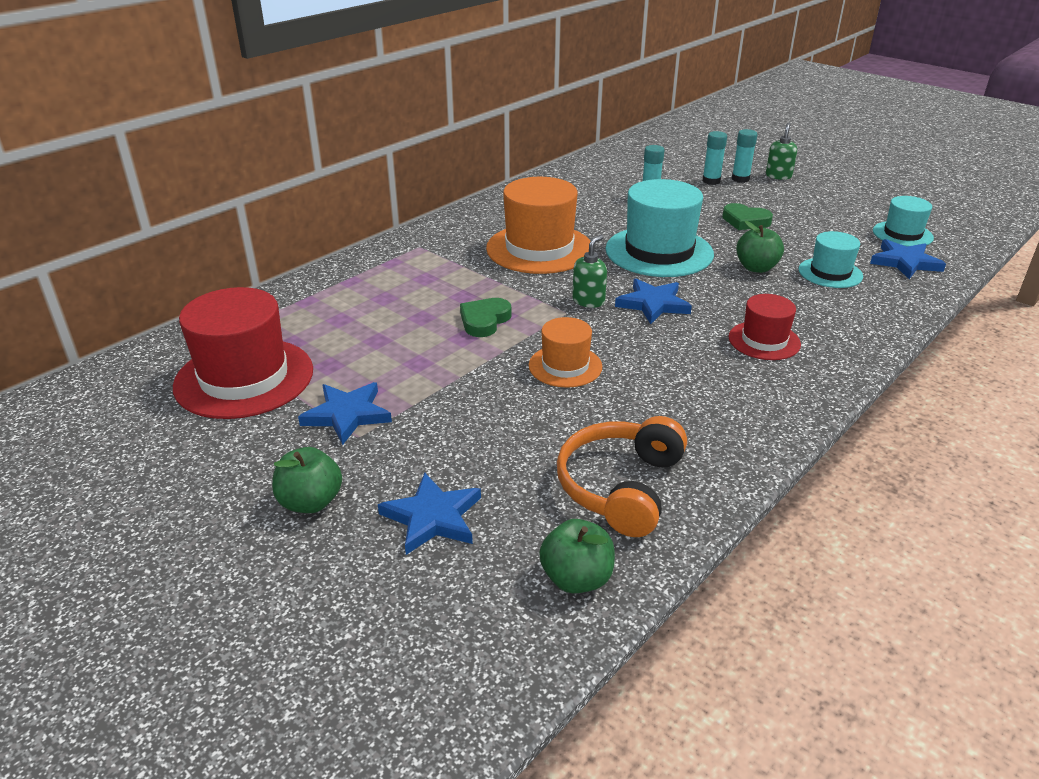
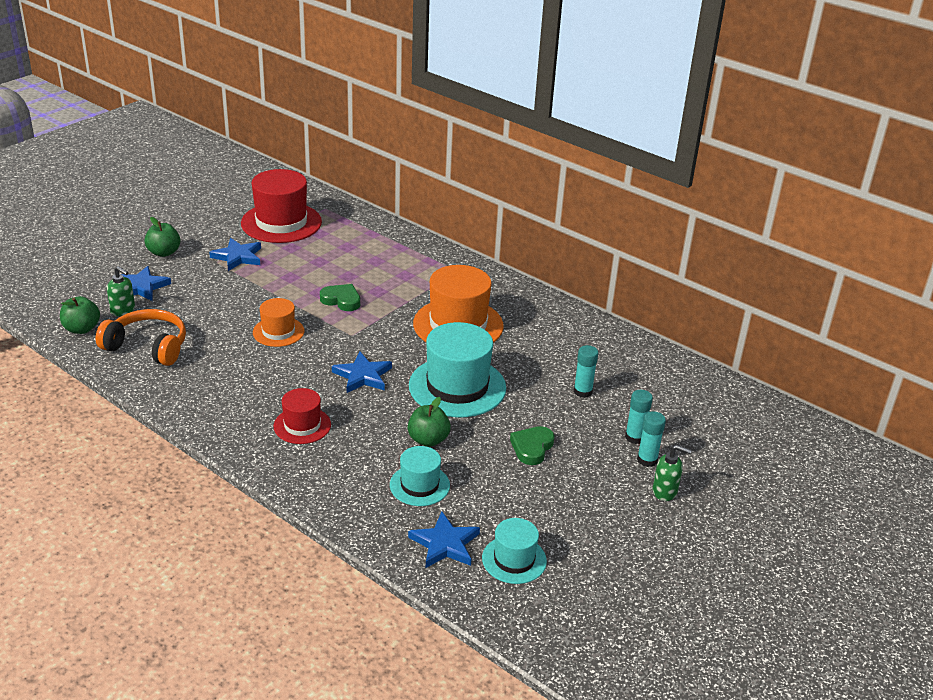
camera: 85 degrees right, 0 degrees up
green soap dispenser [572,235,607,308] -> green soap dispenser moved to [107,266,135,316]

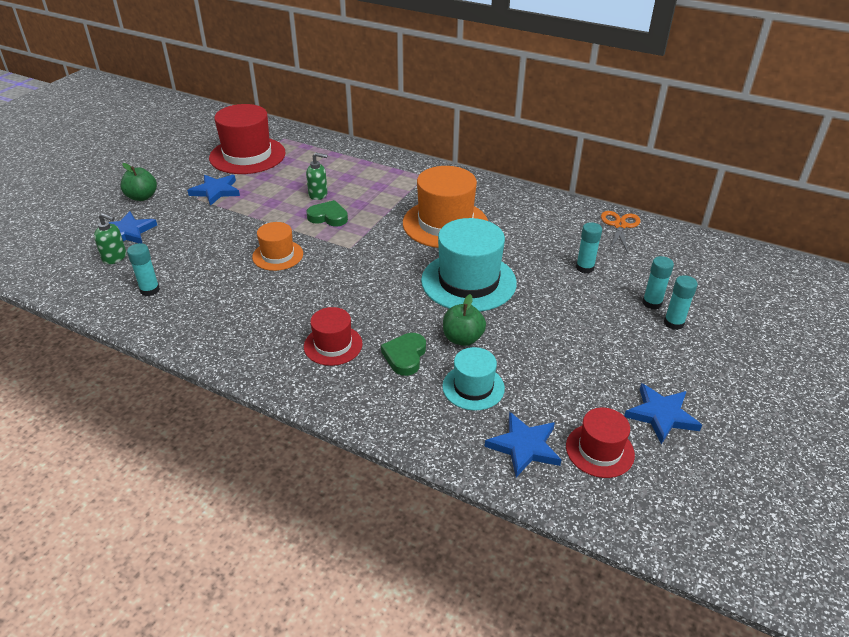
camera: 10 degrees left, 5 degrees up
green apple [60,296,100,334] -> none
orange headphones [96,309,186,366] -> turquoise glue stick [127,243,160,296]
blue star [332,352,392,393] -> blue star moved to [624,383,702,444]
turquoise hat [482,518,547,584] -> red hat [566,408,635,478]
green heart [510,426,555,465] -> green heart moved to [381,333,426,376]
green soap dispenser [653,445,691,501] -> green soap dispenser moved to [306,153,328,200]
none -> orange scissors [601,211,640,253]

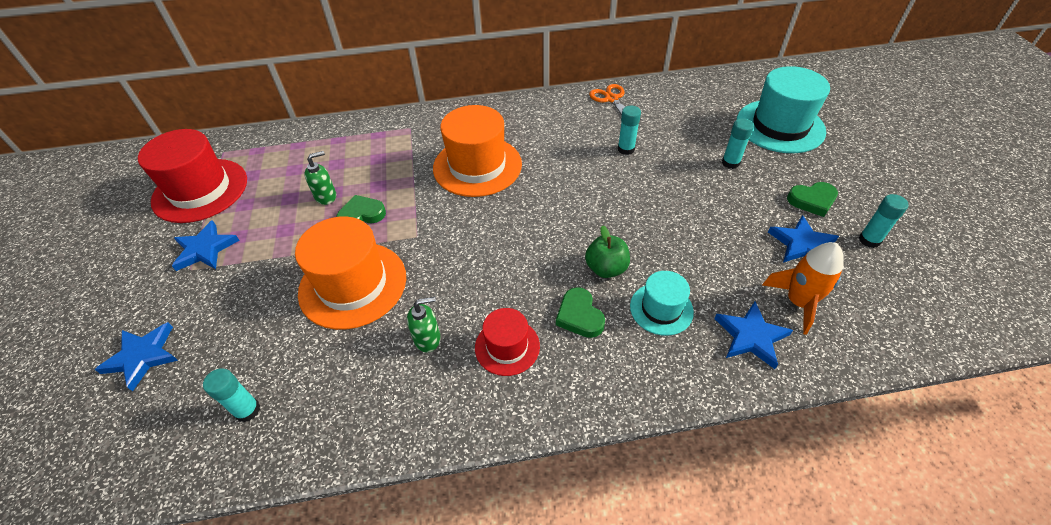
camera: 35 degrees left, 10 degrees up
green soap dispenser [94,213,126,264] -> green soap dispenser moved to [407,297,441,352]
green apple [120,163,157,201] -> none
orange hat [252,222,303,271] -> orange hat [295,216,406,330], size x1.81
turquoise hat [421,218,517,312] -> turquoise hat moved to [737,66,830,153]
red hat [566,408,635,478] -> orange rocket [762,242,844,335]
turquoise glue stick [642,256,674,310] -> turquoise glue stick moved to [859,194,909,248]
none -> green heart [787,182,838,217]

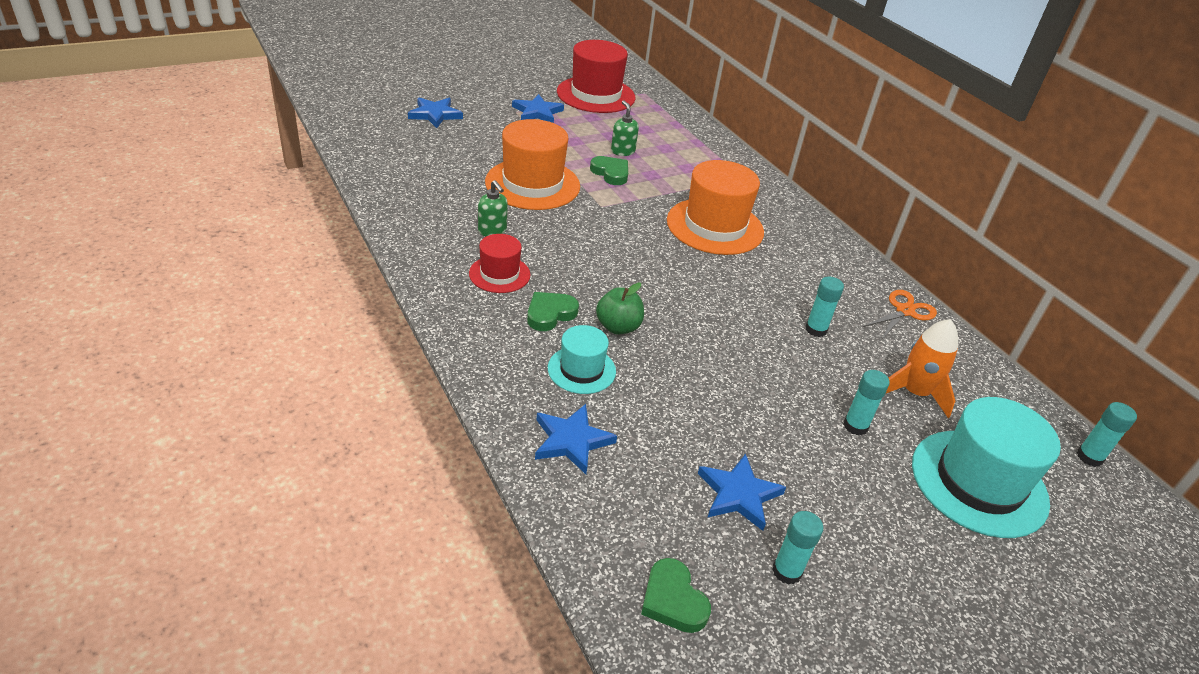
camera: 65 degrees right, 10 degrees down
turquoise glue stick [203,368,260,422] -> turquoise glue stick moved to [1077,402,1137,467]
green soap dispenser [304,151,336,205] -> green soap dispenser turned 150 degrees counterclockwise [611,100,639,156]
orange rocket [762,242,844,335] -> orange rocket moved to [885,319,958,418]
green heart [787,182,838,217] -> green heart moved to [641,558,711,633]

